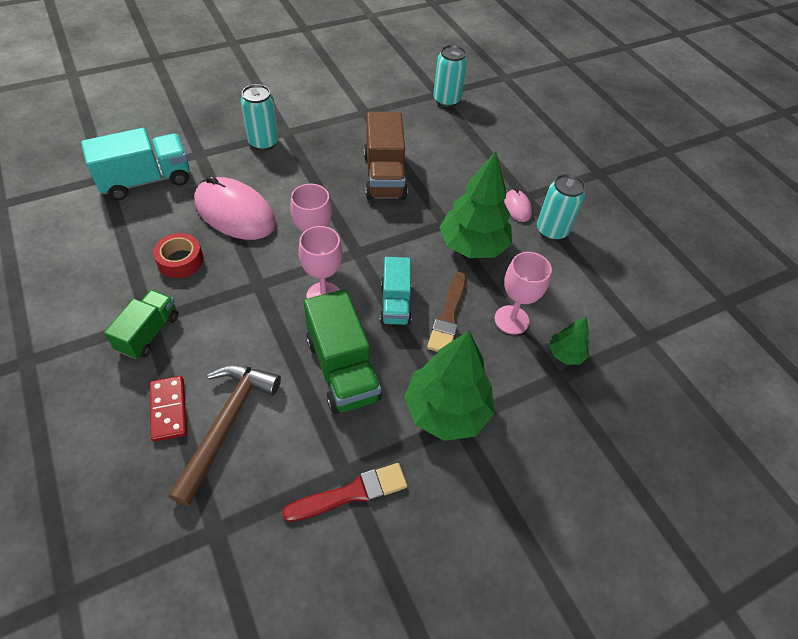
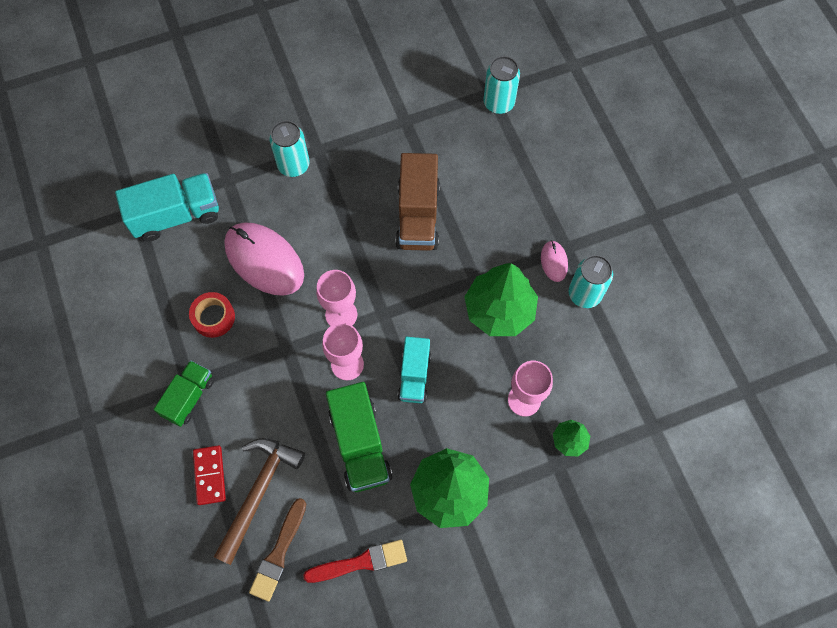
camera: 10 degrees right, 15 degrees up
brown brush [427,272,466,352] -> brown brush moved to [249,498,306,602]

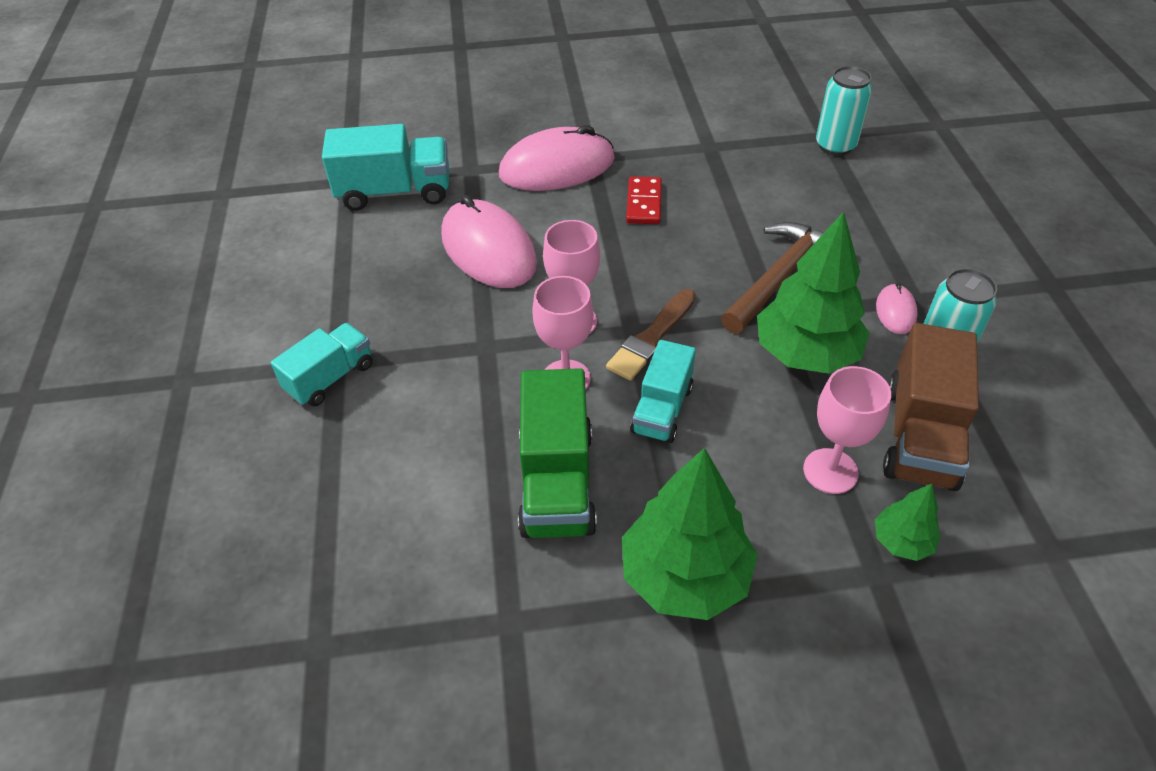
camera: 15 degrees right, 20 degrees down
green truck [154,360,214,427] -> turquoise truck [271,323,373,407]
red tape [189,292,235,338] -> none
red domino [193,445,226,505] -> red domino moved to [626,176,662,224]
brown hammer [214,438,305,565] -> brown hammer moved to [721,222,824,334]
brown brush [249,498,306,602] -> brown brush moved to [606,289,696,381]
turquoise can [270,121,310,177] -> pink mouse [499,125,615,191]
red brush [303,540,407,583] -> none
brown truck [395,153,440,251] -> brown truck moved to [883,323,979,491]

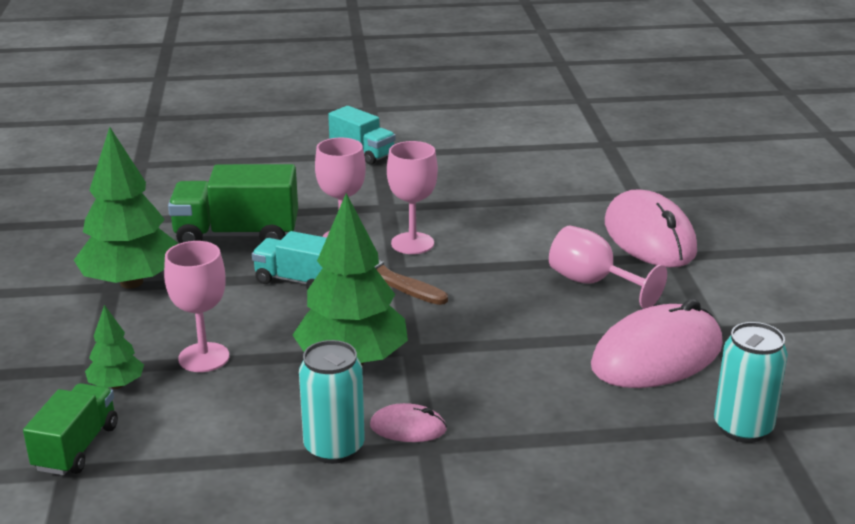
camera: 90 degrees right, 20 degrees down
turquoise truck [322,124,449,211] -> none
pink mouse [441,195,537,288] -> pink mouse moved to [591,299,723,388]
red domino [626,176,662,224] -> pink goblet [549,225,667,309]
brown hammer [721,222,824,334] -> none
brown truck [883,323,979,491] -> none
none -> green truck [23,383,118,475]

